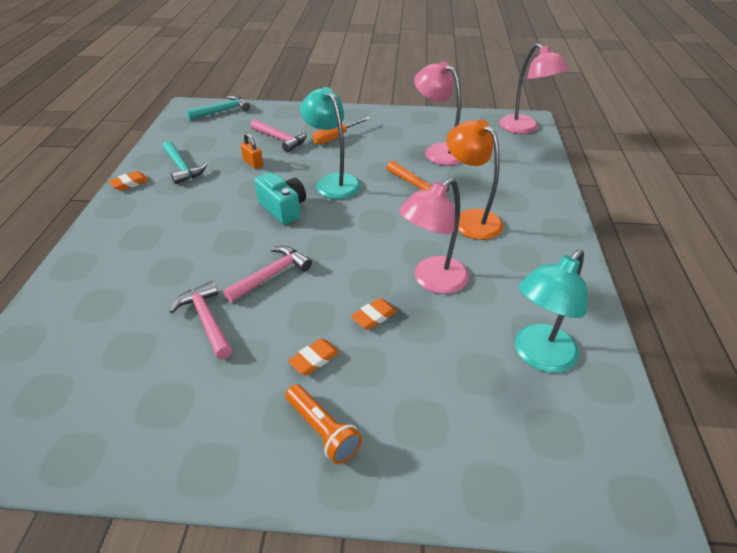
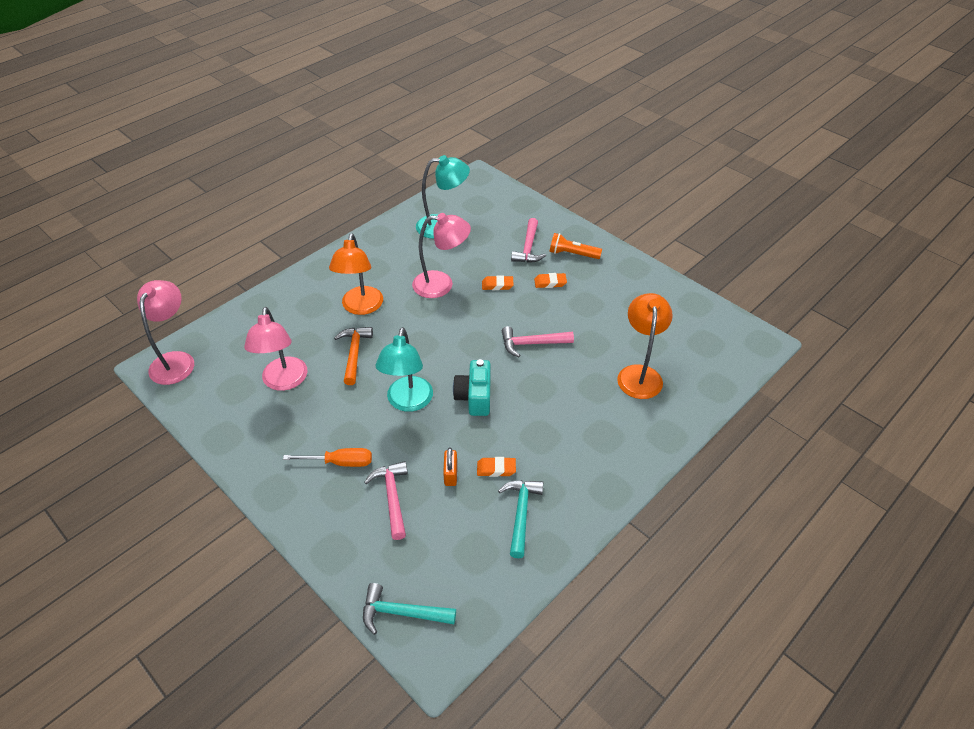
camera: 140 degrees left, 5 degrees up
orange eraser [108,171,149,191] -> orange eraser moved to [477,457,516,477]
pink hammer [169,281,232,359] -> pink hammer moved to [511,218,546,263]
orange flashlight [285,384,362,464] -> orange flashlight turned 75 degrees counterclockwise [550,233,602,259]
none -> orange lamp [617,293,673,399]

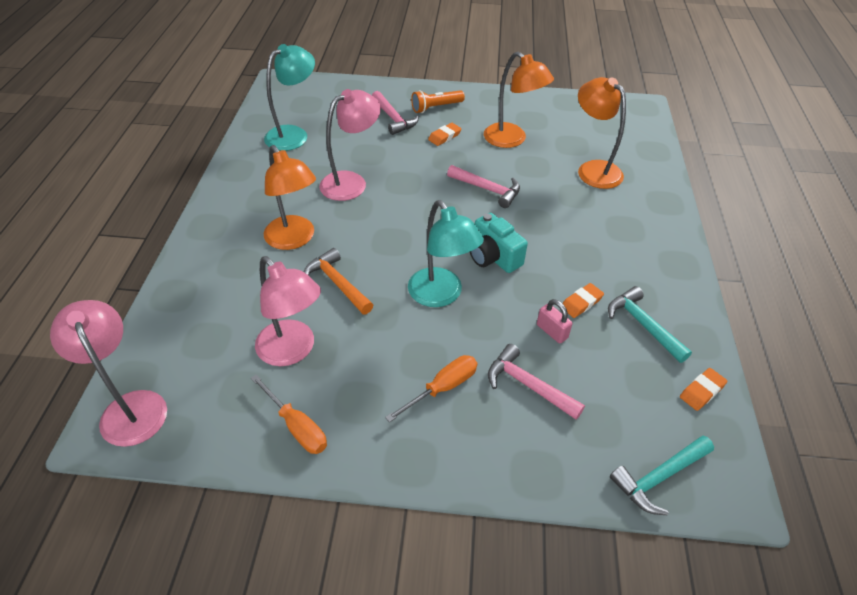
camera: 40 degrees left, 0 degrees up
orange padlock [443,448,457,486] -> pink padlock [537,299,573,344]
orange eraser [482,275,514,290] -> orange eraser moved to [680,368,728,411]
pink hammer [502,326,574,357] -> pink hammer turned 105 degrees counterclockwise [447,165,520,208]
none -> orange screwdriver [251,374,327,454]
none -> orange lamp [484,52,554,148]

